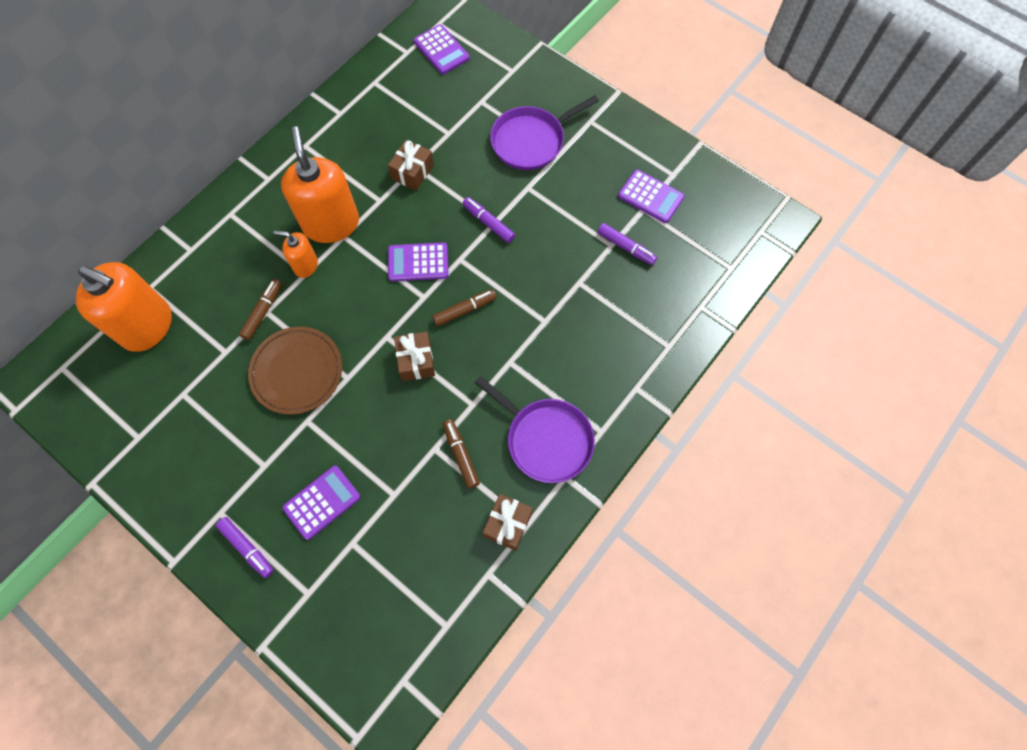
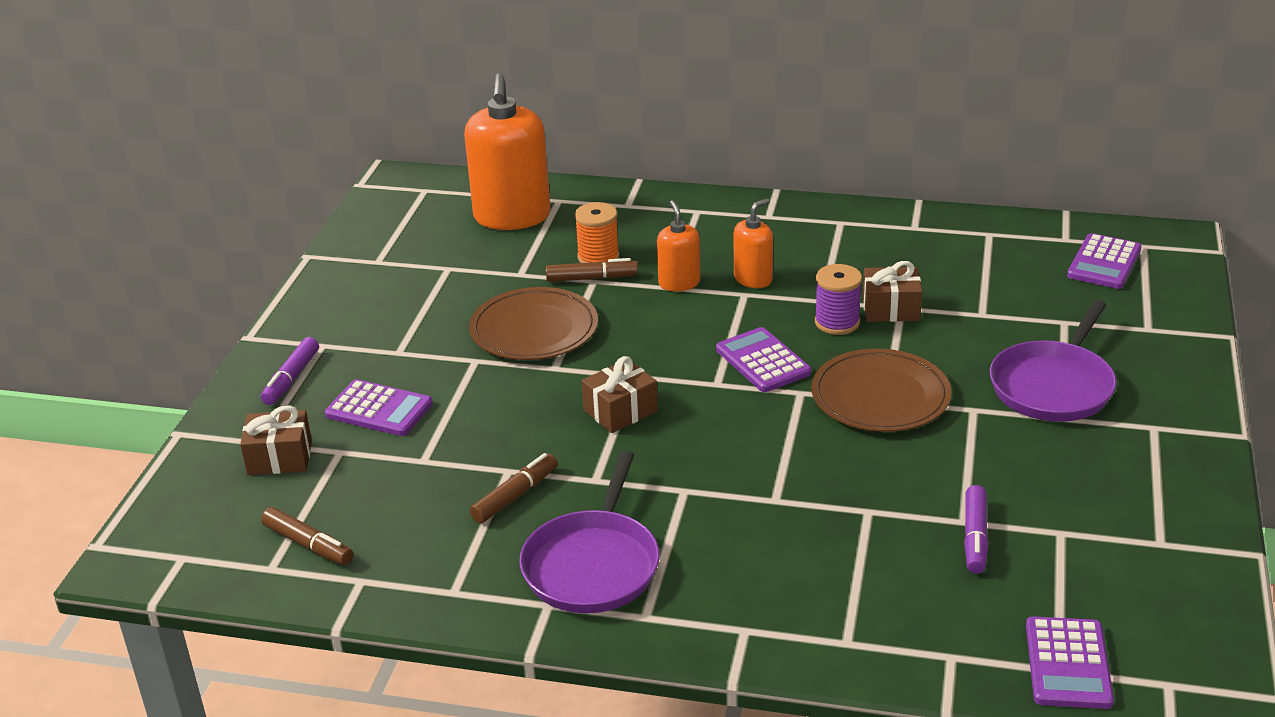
camera: 65 degrees right, 35 degrees down
orange soap dispenser [281,126,359,243] -> orange soap dispenser [734,198,773,288], size x0.51
brown marker [432,289,497,327] -> brown marker moved to [261,507,353,565]
purple marker [463,197,515,243] -> brown plate [811,349,951,432]
brown gift [483,494,533,551] -> brown gift moved to [240,406,312,475]
purple pan [490,95,599,170] -> purple pan turned 90 degrees counterclockwise [990,300,1117,422]
purple calculator [618,170,685,223] -> purple calculator moved to [1026,616,1114,709]
none -> orange spool [575,202,619,263]
none -> purple spool [815,264,862,335]

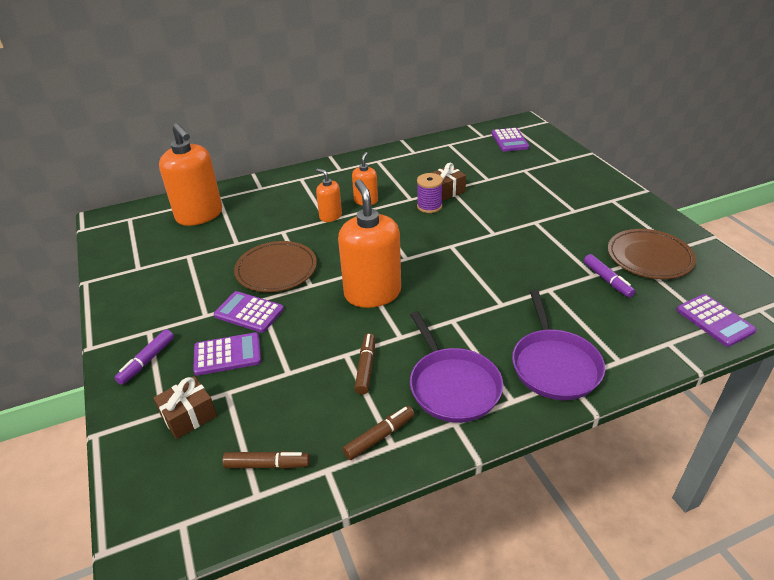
camera: 35 degrees left, 5 degrees up
purple marker [261,337,319,405] -> purple marker turned 45 degrees clockwise [115,329,174,385]
brown marker [546,258,638,282] -> brown marker moved to [342,406,415,460]
orange spool [575,202,619,263] -> none
brown gift [582,356,658,433] -> orange soap dispenser [338,179,401,308]
purple calculator [716,327,811,392] -> purple calculator moved to [214,291,284,333]
brown plate [811,349,951,432] -> brown plate moved to [608,229,696,279]
purple pan [990,300,1117,422] -> purple pan moved to [512,290,605,400]

